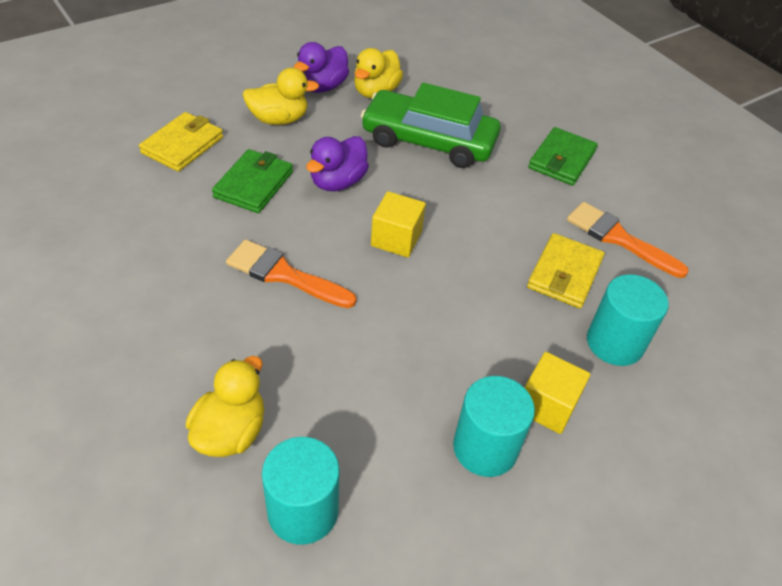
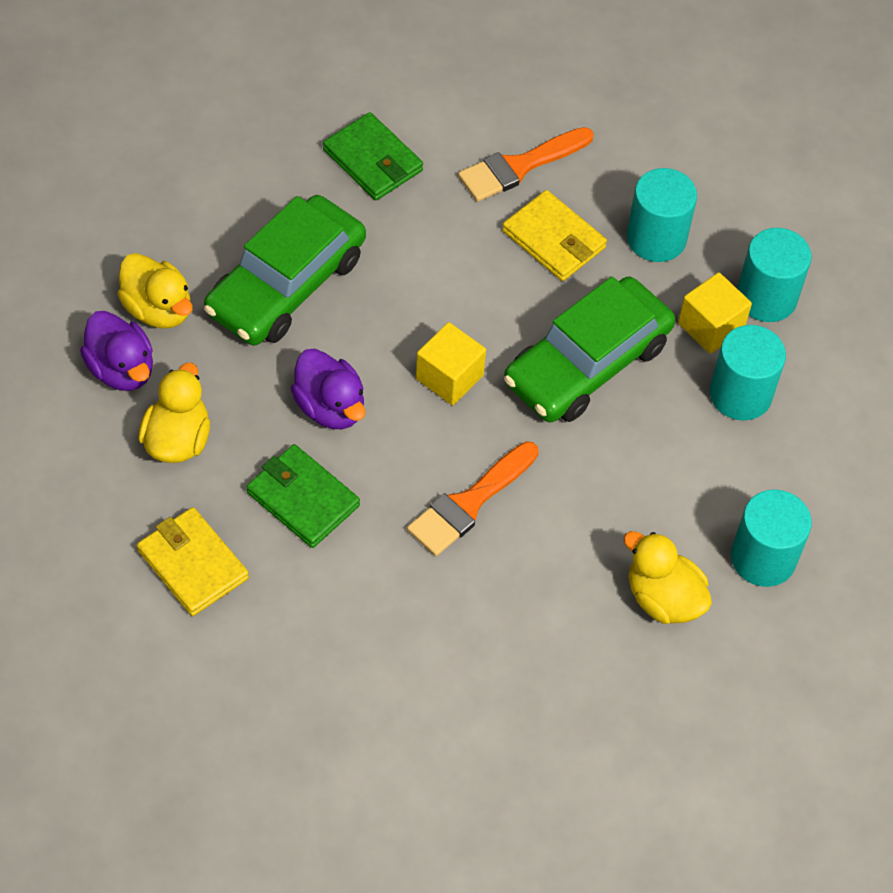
camera: 70 degrees left, 10 degrees up
none -> green car [504,276,675,422]
none -> turquoise cylinder [737,228,812,322]

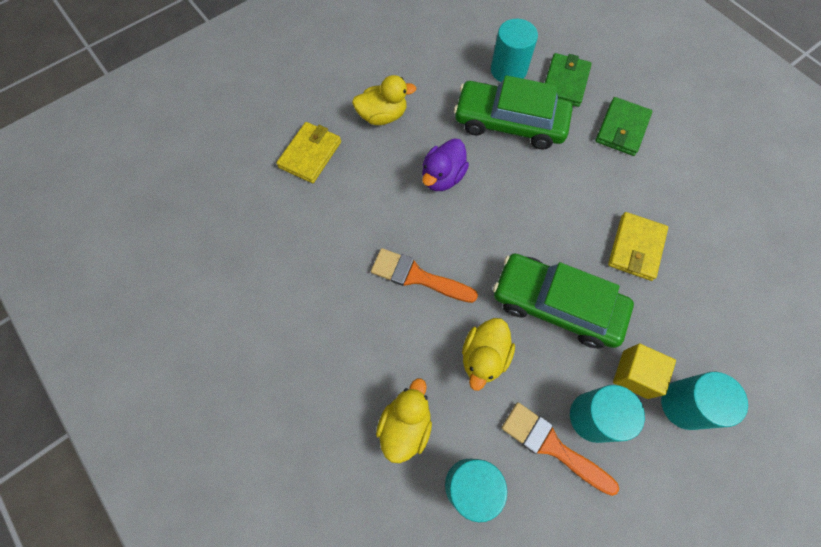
camera: 70 degrees right, 10 degrees up
purple duck [80,311,153,391] -> none
yellow duck [117,253,193,329] -> yellow duck moved to [462,318,515,391]
green wallet [246,444,360,548] -> green wallet moved to [545,53,592,107]
yellow cube [416,322,486,405] -> none
orange brush [458,127,594,202] -> orange brush moved to [501,402,619,496]
turquoise cylinder [626,168,697,262] -> turquoise cylinder moved to [491,19,538,82]

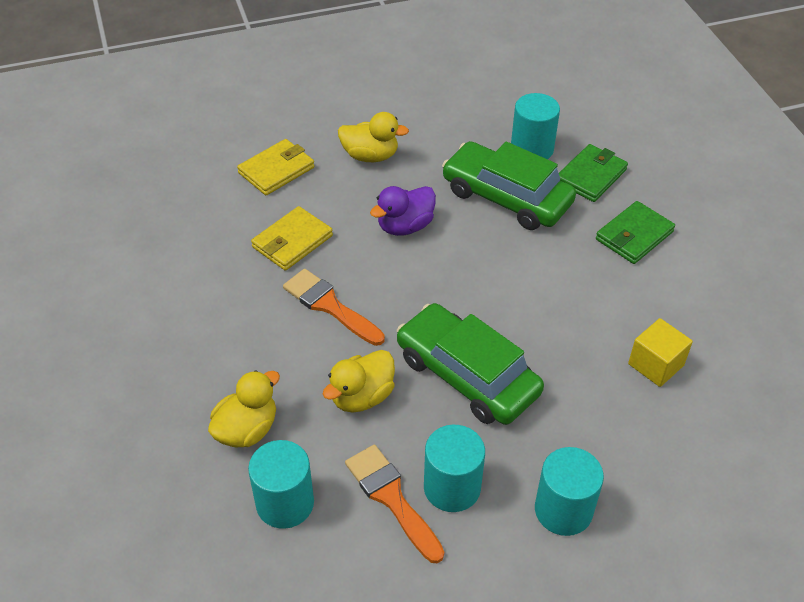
camera: 20 degrees right, 20 degrees down
yellow wallet [608,212,668,281] -> yellow wallet moved to [251,206,333,271]
yellow cube [613,343,676,399] -> yellow cube moved to [628,318,693,387]

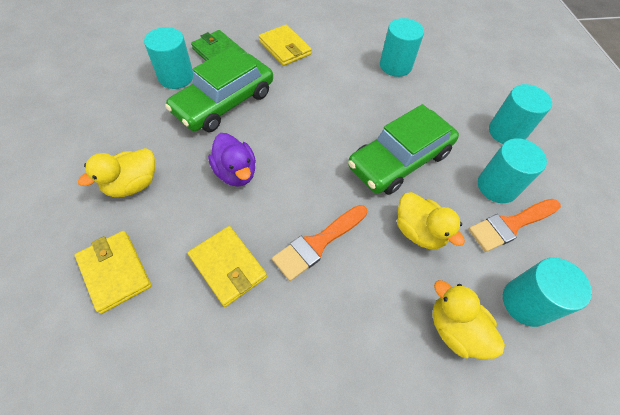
camera: 85 degrees left, 10 degrees up
yellow duck [338,112,409,162] -> yellow duck turned 150 degrees counterclockwise [78,148,155,197]
green wallet [596,201,675,264] -> yellow wallet [259,25,312,66]
yellow cube [628,318,693,387] -> turquoise cylinder [380,18,424,77]

